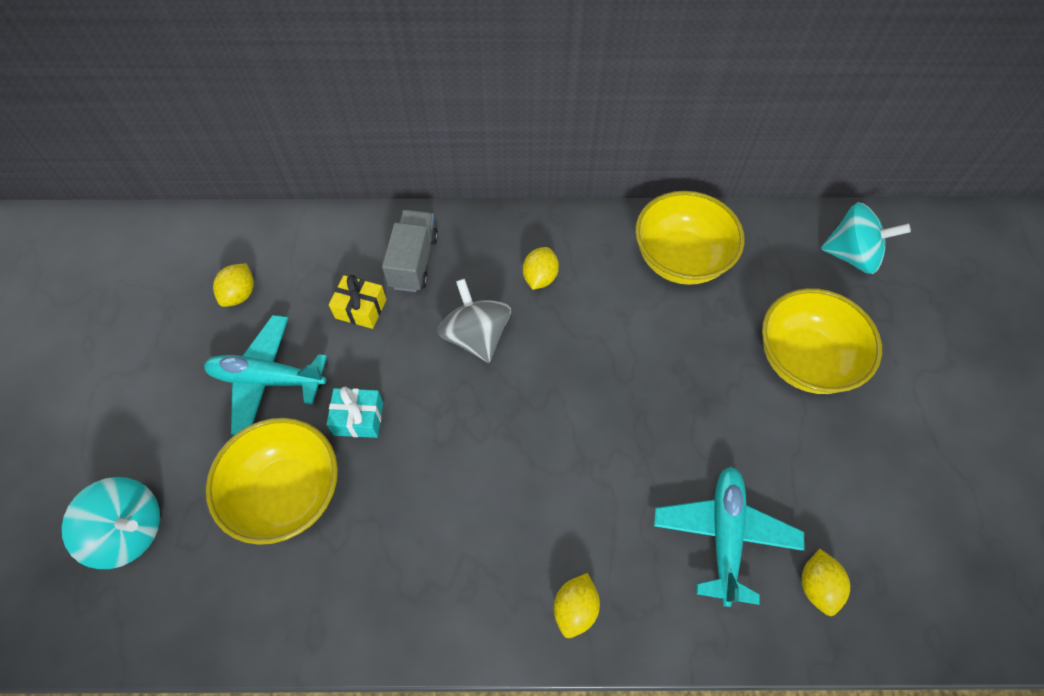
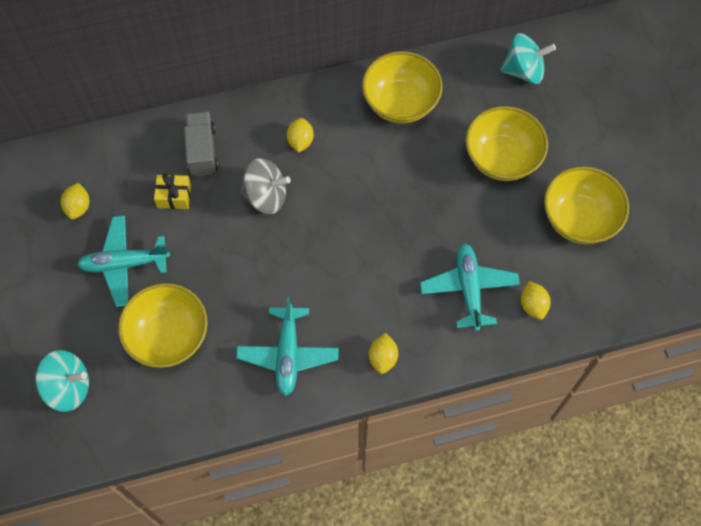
camera: 15 degrees left, 5 degrees up
turquoise gift [326,387,383,438] -> none
grey spinning top [437,279,511,363] -> grey spinning top turned 135 degrees clockwise [241,158,291,214]
none -> turquoise plane [236,297,339,396]
none -> yellow bowl [544,166,629,244]

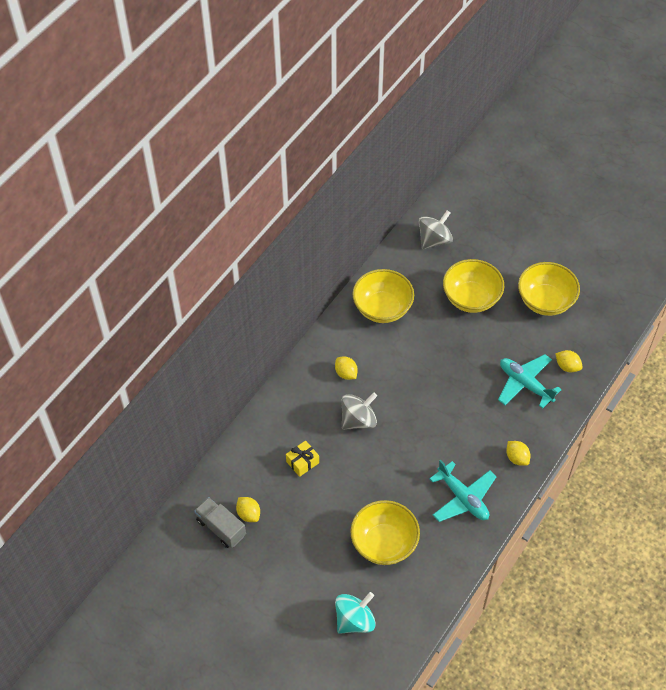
camera: 40 degrees left, 10 degrees down
turquoise plane [77,215,170,307] -> none
grey truck [184,112,218,176] -> grey truck moved to [194,497,246,548]
turquoise spinning top [501,33,556,84] -> grey spinning top [419,211,453,250]

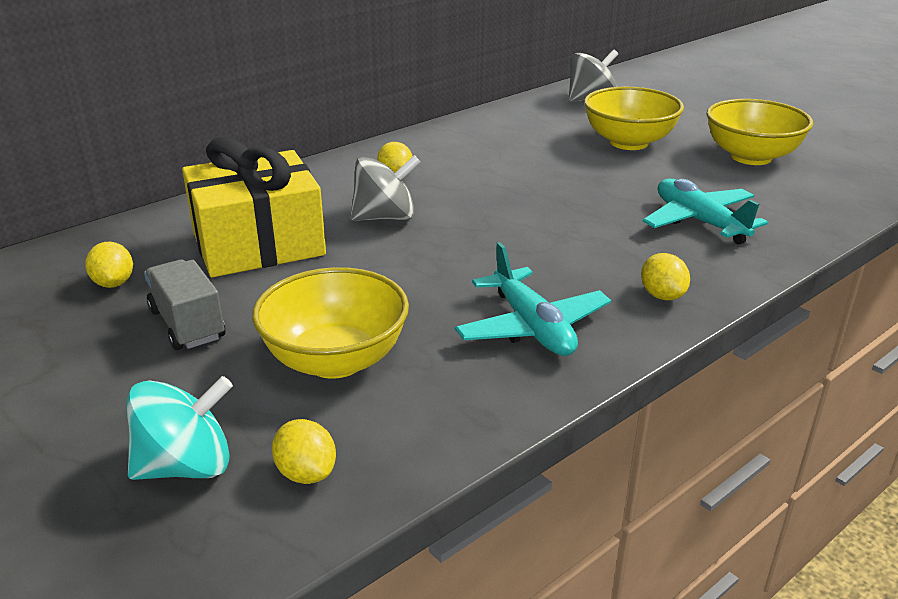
camera: 15 degrees right, 25 degrees down
grey truck [194,497,246,548] -> grey truck moved to [144,259,225,350]
yellow gift [286,440,319,477] -> yellow gift [182,137,326,277], size x2.42
yellow bowl [352,269,414,323] -> none
yellow lemon [555,350,583,372] -> yellow lemon moved to [272,419,336,484]

